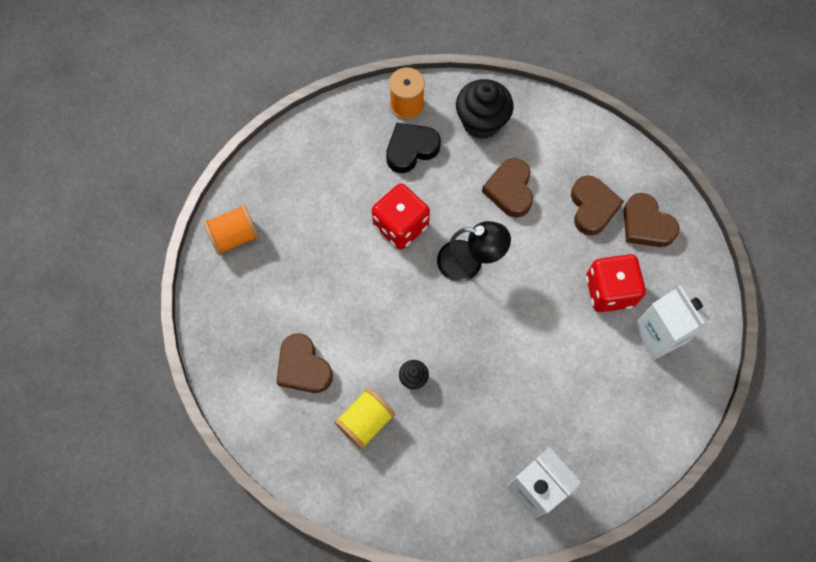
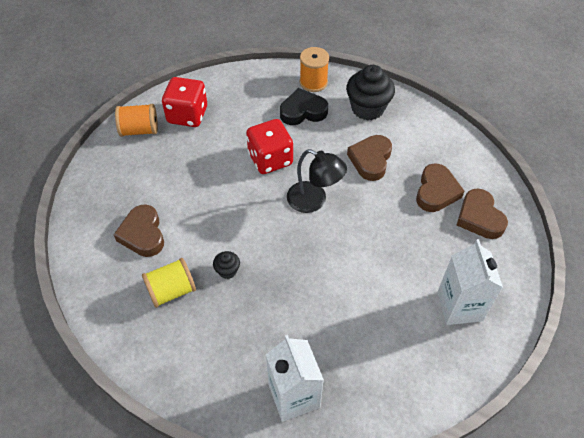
camera: 20 degrees right, 15 degrees down
red dice [586,254,646,312] -> red dice moved to [162,77,207,127]

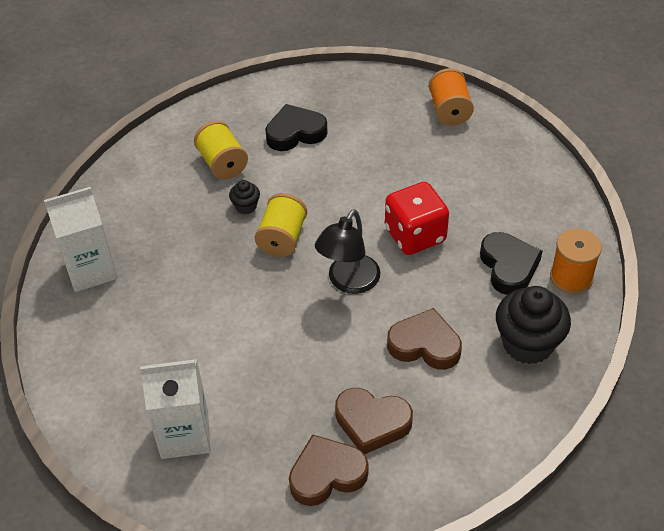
camera: 90 degrees right, 5 degrees down
brown heart [114,204,164,257] -> black heart [265,104,328,151]
red dice [162,77,207,127] -> none
none -> yellow spool [255,193,307,257]

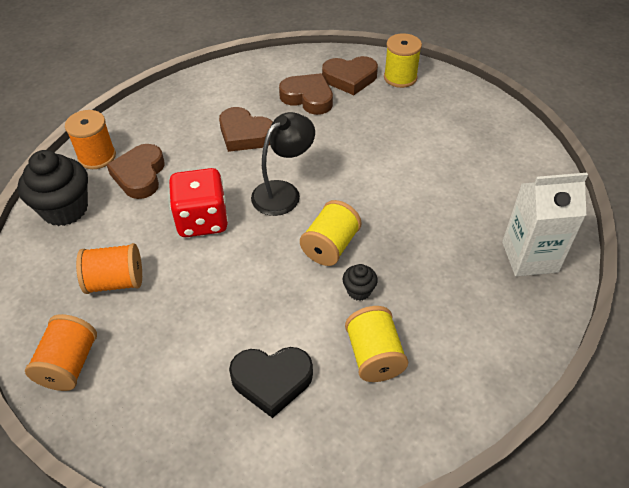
camera: 165 degrees left, 0 degrees up
white carton [140,359,211,459] -> none
black heart [480,232,543,295] -> brown heart [107,144,165,199]
black cupcake [496,286,571,364] -> black cupcake moved to [18,150,88,226]
none -> orange spool [76,243,142,294]
none -> yellow spool [384,33,422,88]

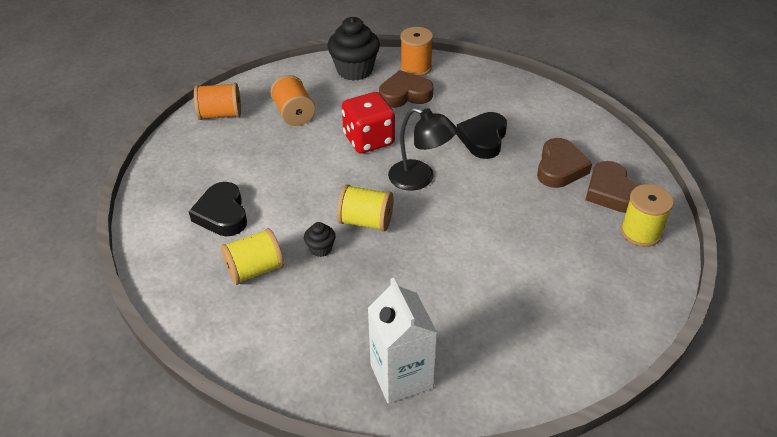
camera: 75 degrees right, 5 degrees down
brown heart [219,107,273,152] -> black heart [456,112,507,159]

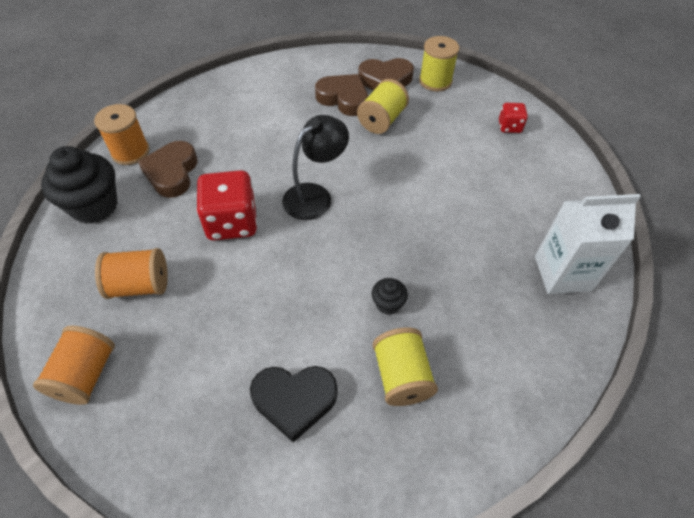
camera: 75 degrees left, 10 degrees up
yellow spool [337,184,394,232] -> yellow spool moved to [357,79,409,134]
black heart [456,112,507,159] -> none
none -> red dice [499,103,528,133]

